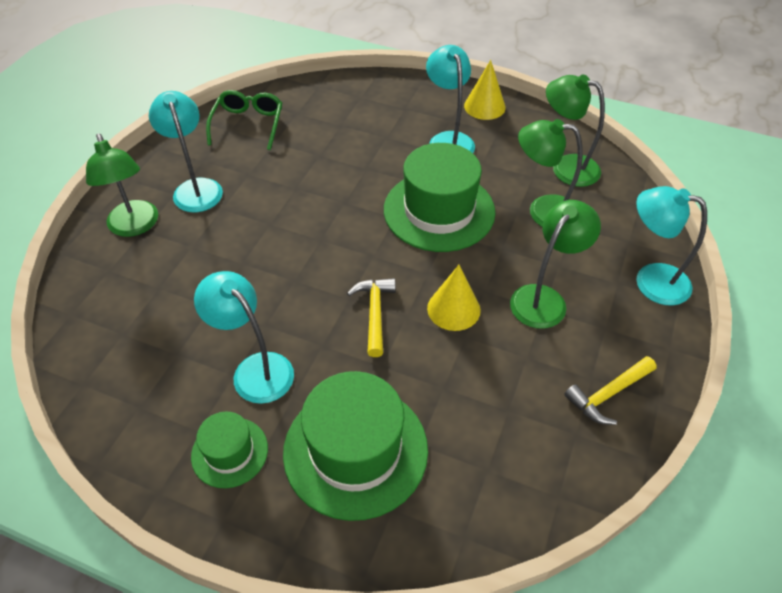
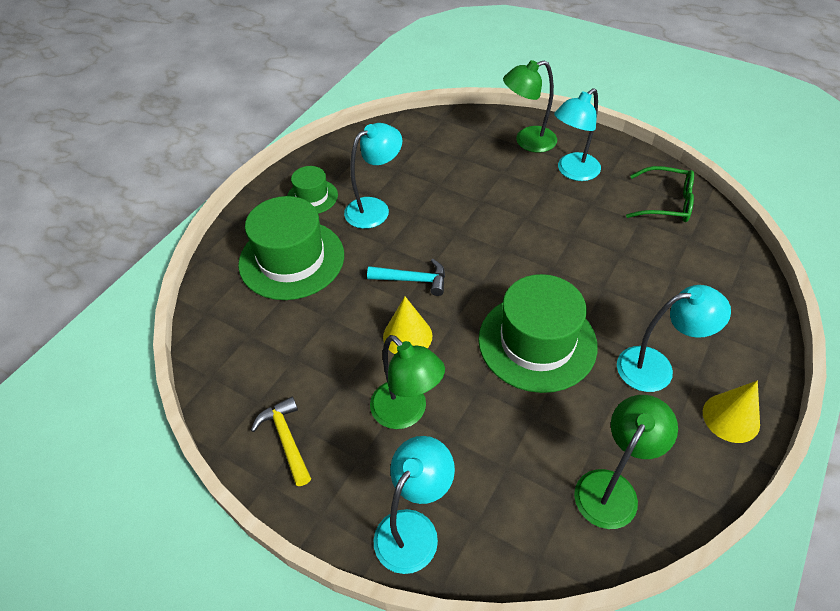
camera: 100 degrees right, 0 degrees up
turquoise lamp [149,91,223,212] -> turquoise lamp turned 150 degrees clockwise [554,88,601,181]
yellow hammer [347,278,396,357] -> turquoise hammer [367,259,445,296]
green lamp [518,119,583,227] -> none

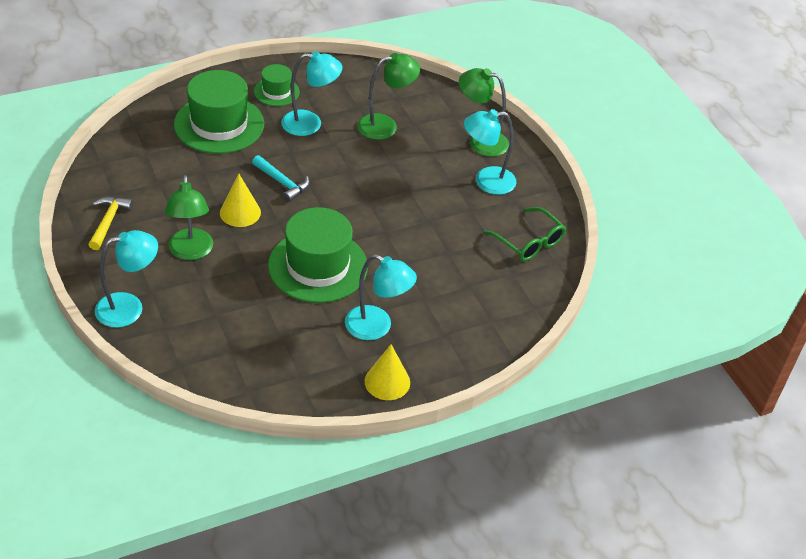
camera: 30 degrees right, 5 degrees down
green lamp [574,395,678,529] -> green lamp moved to [357,53,420,140]

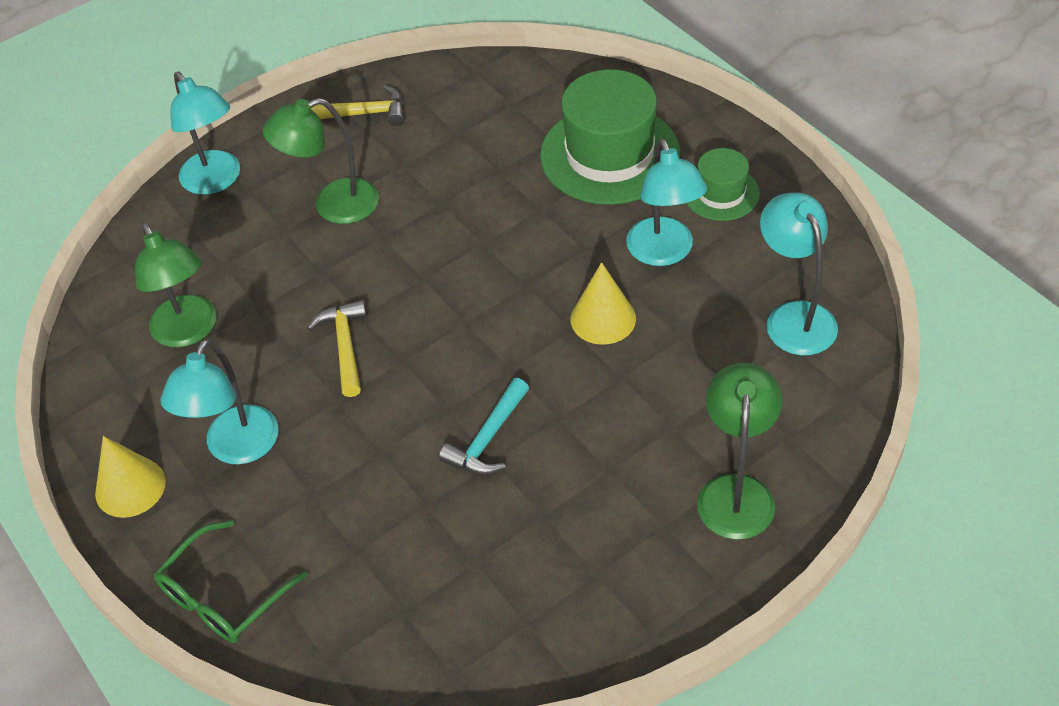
camera: 85 degrees right, 5 degrees up
yellow cone [220,174,261,227] -> yellow cone moved to [571,262,636,345]
turquoise hammer [252,155,310,202] -> turquoise hammer moved to [439,378,529,475]
green hat [268,207,368,303] -> yellow hammer [307,300,367,397]
green lamp [357,53,420,140] -> green lamp moved to [135,223,216,347]
turquoise lamp [464,109,516,195] -> turquoise lamp moved to [760,193,838,355]
green glasses [484,207,566,261] -> green glasses moved to [154,520,307,643]

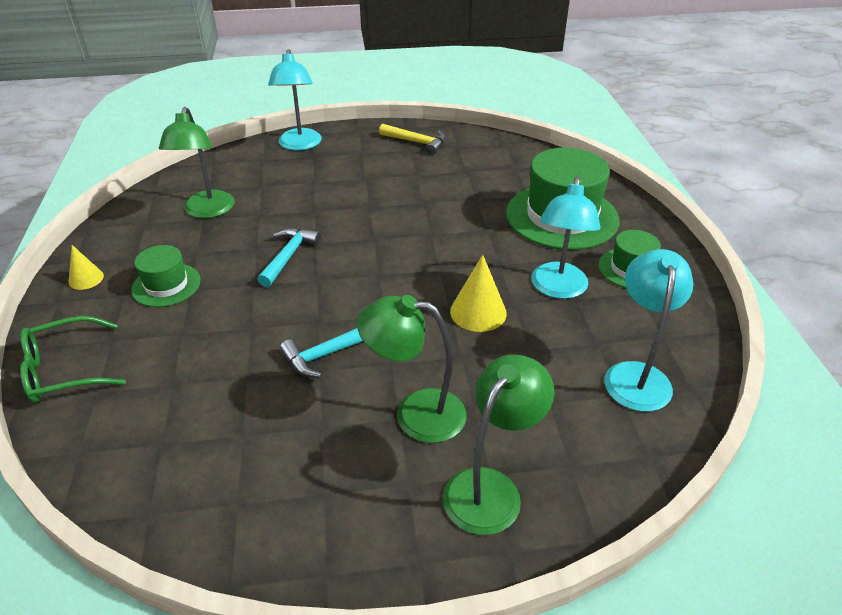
camera: 25 degrees right, 10 degrees down
yellow cone [95,436,166,518] -> yellow cone [69,245,104,290], size x0.62
turquoise lamp [160,339,278,465] -> green hat [131,245,201,307]
green lamp [263,98,379,224] -> green lamp moved to [357,295,466,443]
yellow hammer [307,300,367,397] -> turquoise hammer [257,228,321,287]

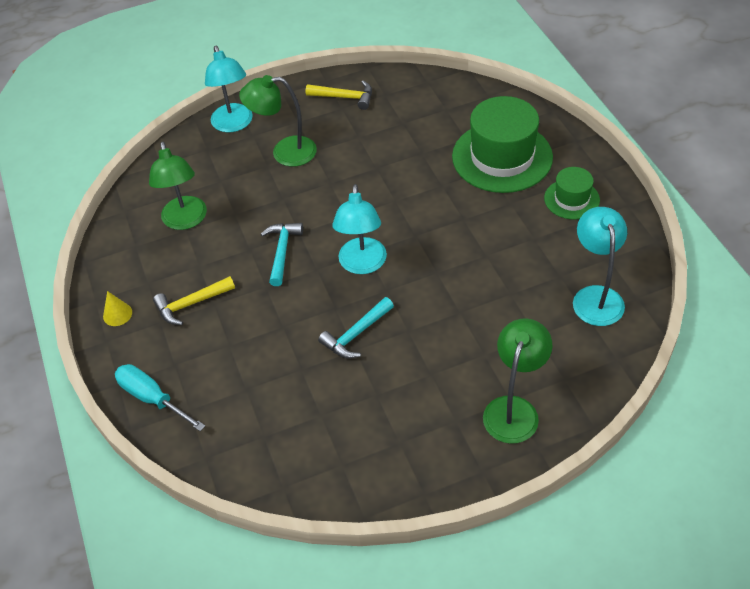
camera: 10 degrees left, 10 degrees up
green glasses [20,316,126,403] -> turquoise screwdriver [115,364,205,431]
green hat [131,245,201,307] -> yellow hammer [153,276,235,325]
green lamp [357,295,466,443] -> green lamp moved to [239,75,317,167]
yellow cone [450,255,507,332] -> none
turquoise lamp [532,177,601,299] -> turquoise lamp moved to [332,184,387,274]

